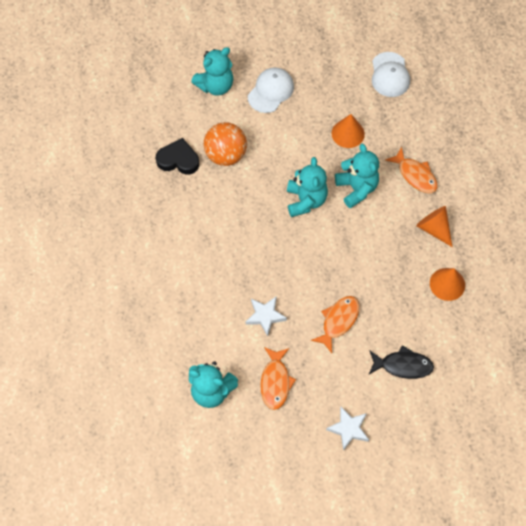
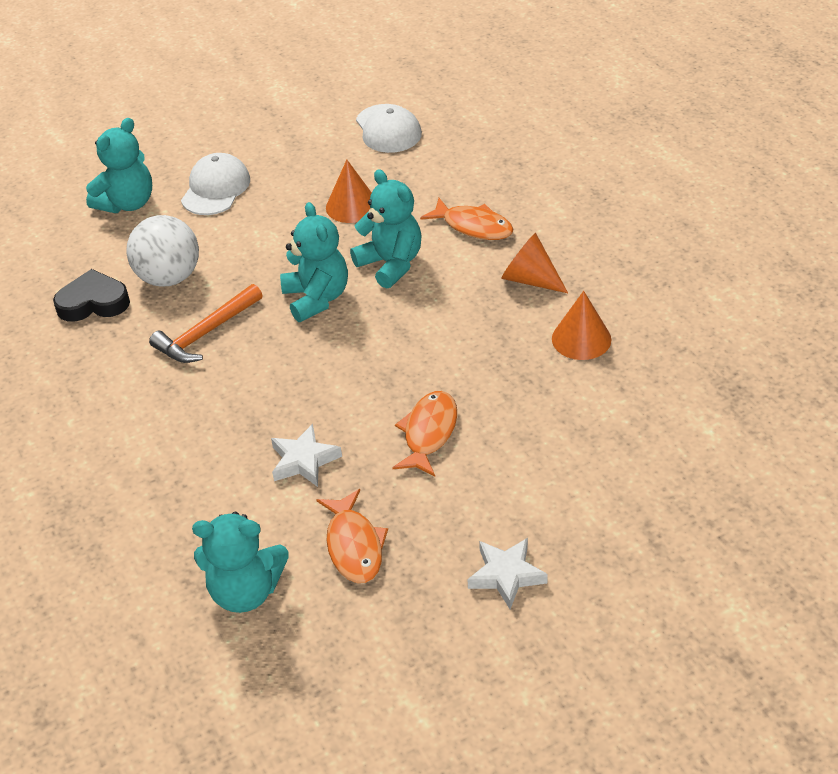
camera: 15 degrees left, 20 degrees down
orange ball [204,122,247,166] -> white ball [126,215,199,287]
black fish [369,345,434,379] -> none
none -> orange hammer [149,284,263,363]

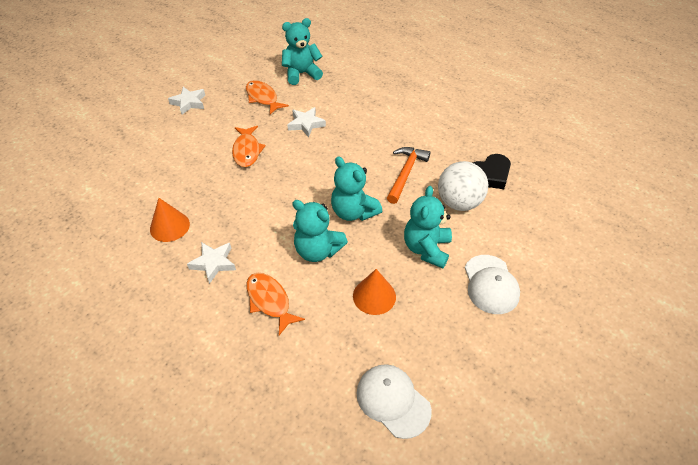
camera: 155 degrees right, 5 degrees up
turquoise teddy bear [86,118,152,213] -> turquoise teddy bear moved to [404,186,452,268]
orange fish [420,198,514,240] -> orange fish turned 45 degrees clockwise [247,273,305,335]
orange cone [501,233,568,293] -> white star [187,242,236,284]

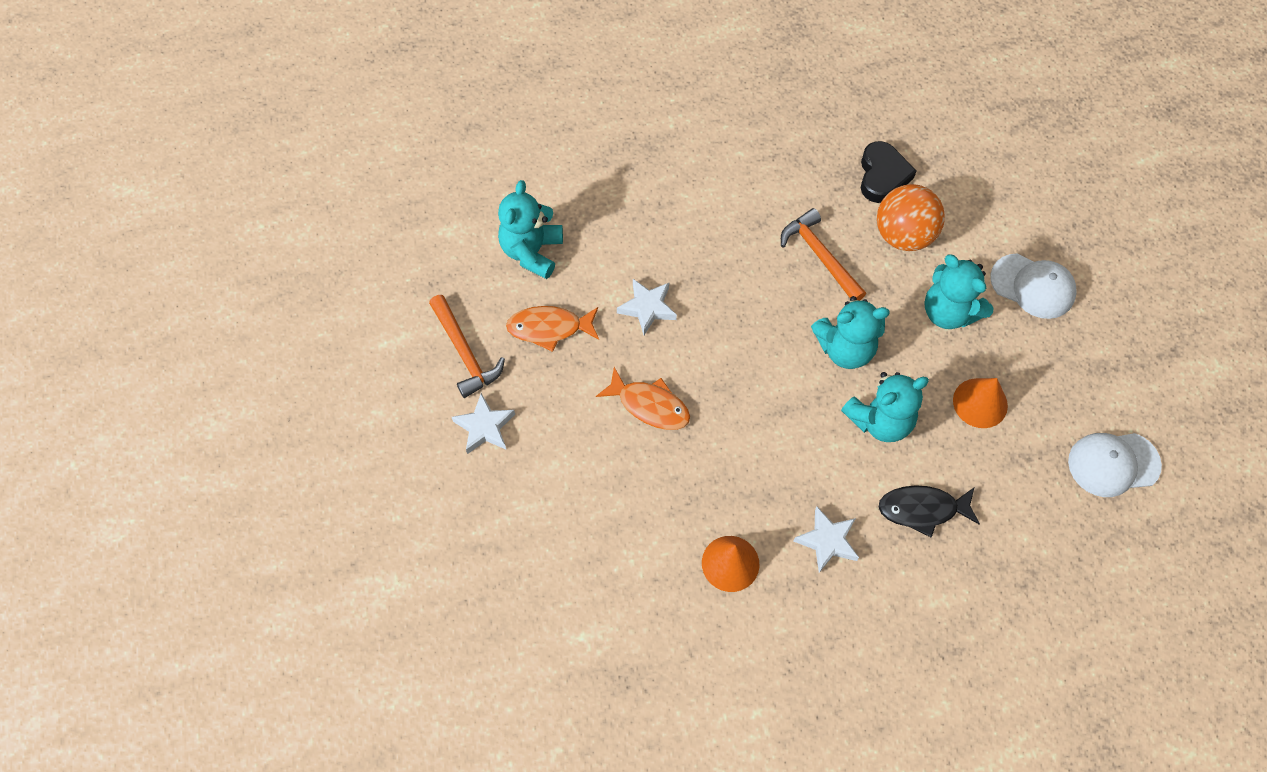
camera: 55 degrees left, 15 degrees up
orange fish [247,273,305,335] -> black fish [879,485,980,537]
white ball [438,161,488,211] -> orange ball [877,184,945,251]
none -> orange hammer [429,295,505,398]

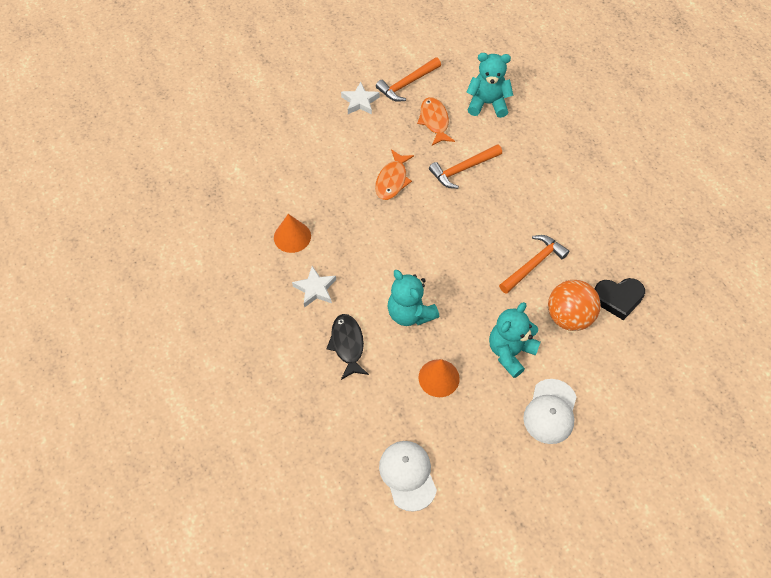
camera: 80 degrees right, 5 degrees down
white star [617,279,677,335] -> orange hammer [429,144,502,189]
turquoise teddy bear [811,296,890,369] -> none

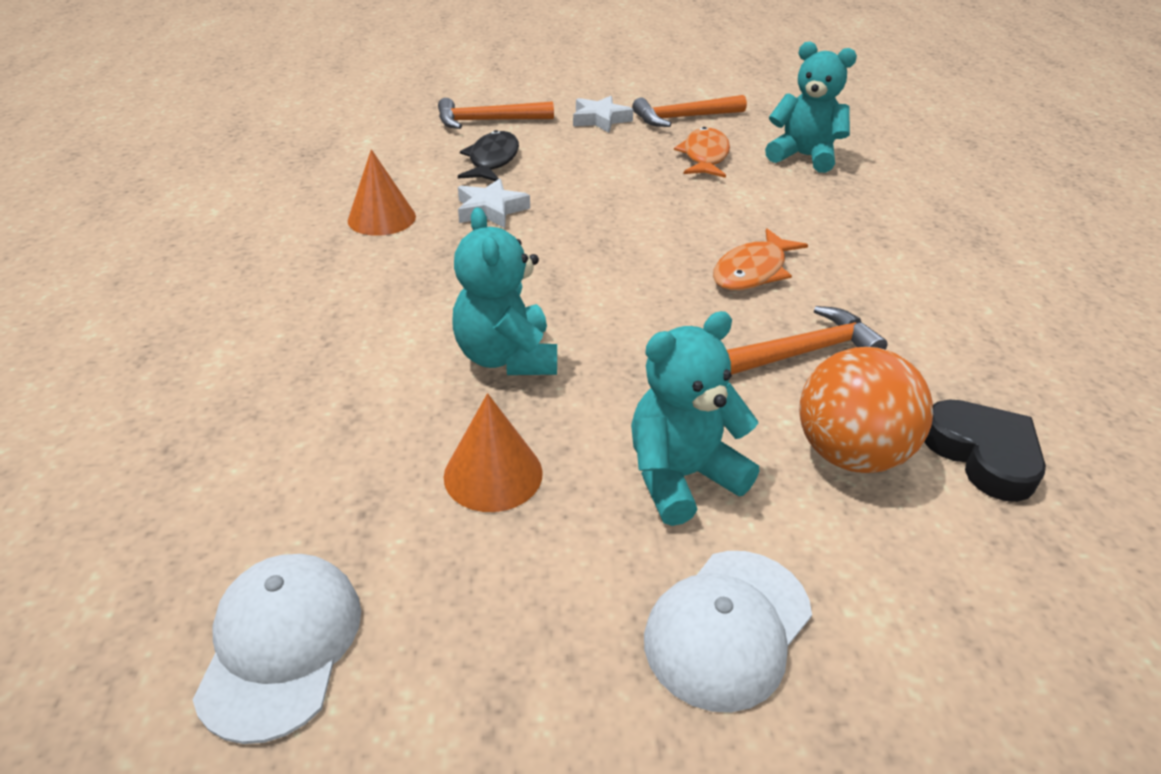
camera: 20 degrees right, 20 degrees down
white star [292,266,336,308] -> white star moved to [458,178,530,228]
black fish [326,314,369,380] -> black fish moved to [458,130,519,181]
orange fish [375,149,414,200] -> orange fish moved to [713,228,808,291]
orange hammer [429,144,502,189] -> orange hammer moved to [438,98,554,129]
black heart [594,278,645,320] -> black heart turned 135 degrees counterclockwise [924,400,1046,502]

